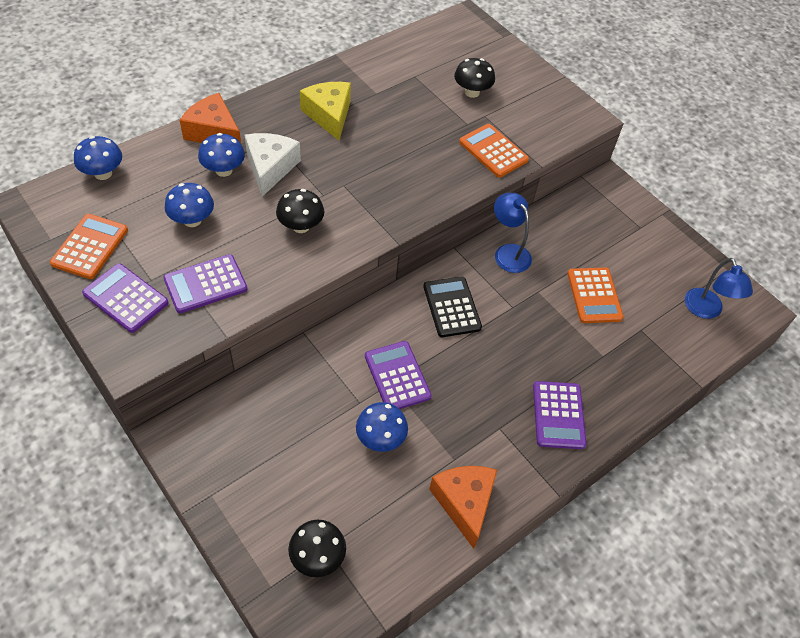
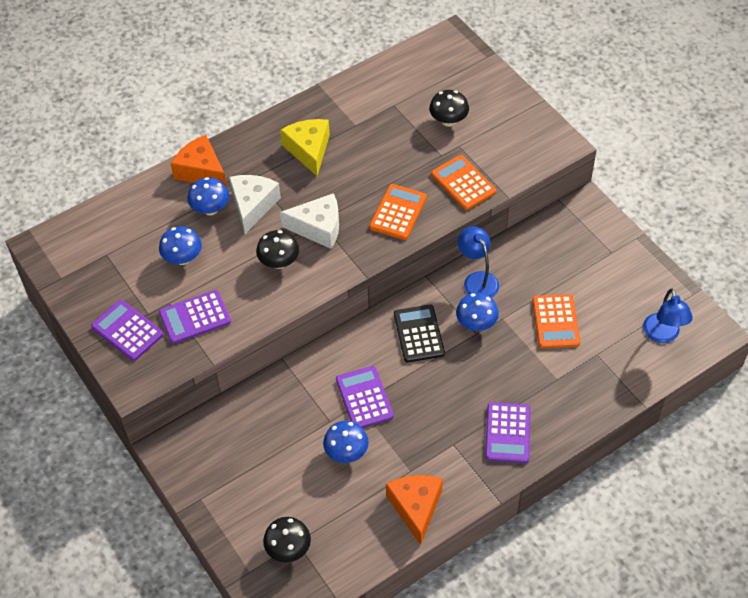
camera: 10 degrees right, 0 degrees up
orange calculator [50,214,128,279] -> orange calculator moved to [369,184,427,240]
blue mushroom [74,136,122,180] -> blue mushroom moved to [456,293,499,331]
none -> white cheese [280,193,339,249]

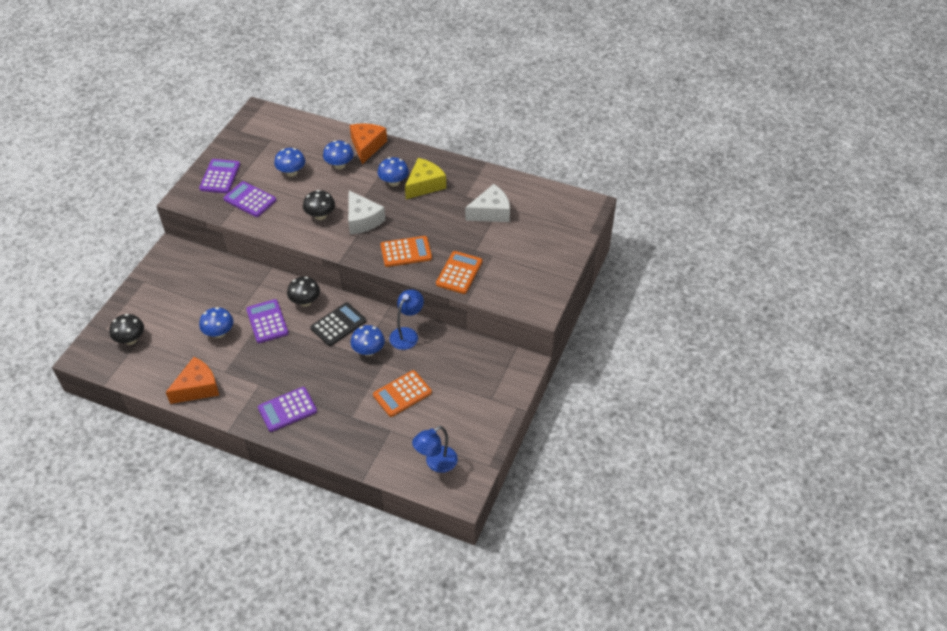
camera: 55 degrees right, 5 degrees down
white cheese [229,175,281,234] -> white cheese moved to [465,184,510,222]
purple calculator [336,366,394,428] -> purple calculator turned 60 degrees counterclockwise [246,299,289,343]
black mushroom [429,90,469,127] -> black mushroom moved to [287,277,320,307]
none -> blue mushroom [378,157,409,187]

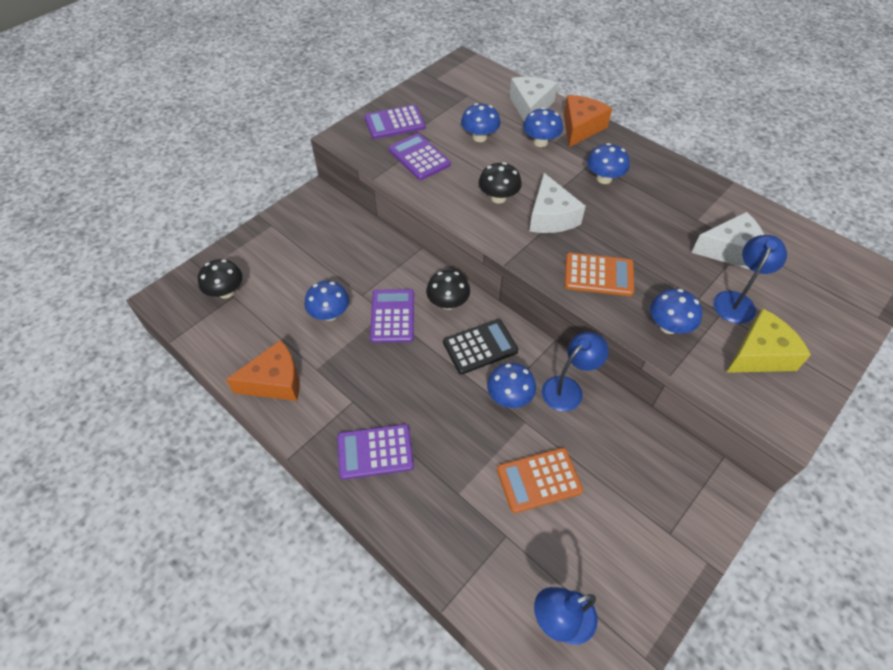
camera: 20 degrees right, 5 degrees up
purple calculator [199,159,240,193] -> purple calculator turned 135 degrees counterclockwise [364,105,426,139]
yellow cheese [405,158,446,199] -> yellow cheese moved to [726,309,811,373]
orange calculator [436,251,482,294] -> blue mushroom [650,289,702,334]
none -> white cheese [510,77,557,122]
none -> blue lamp [713,235,787,324]

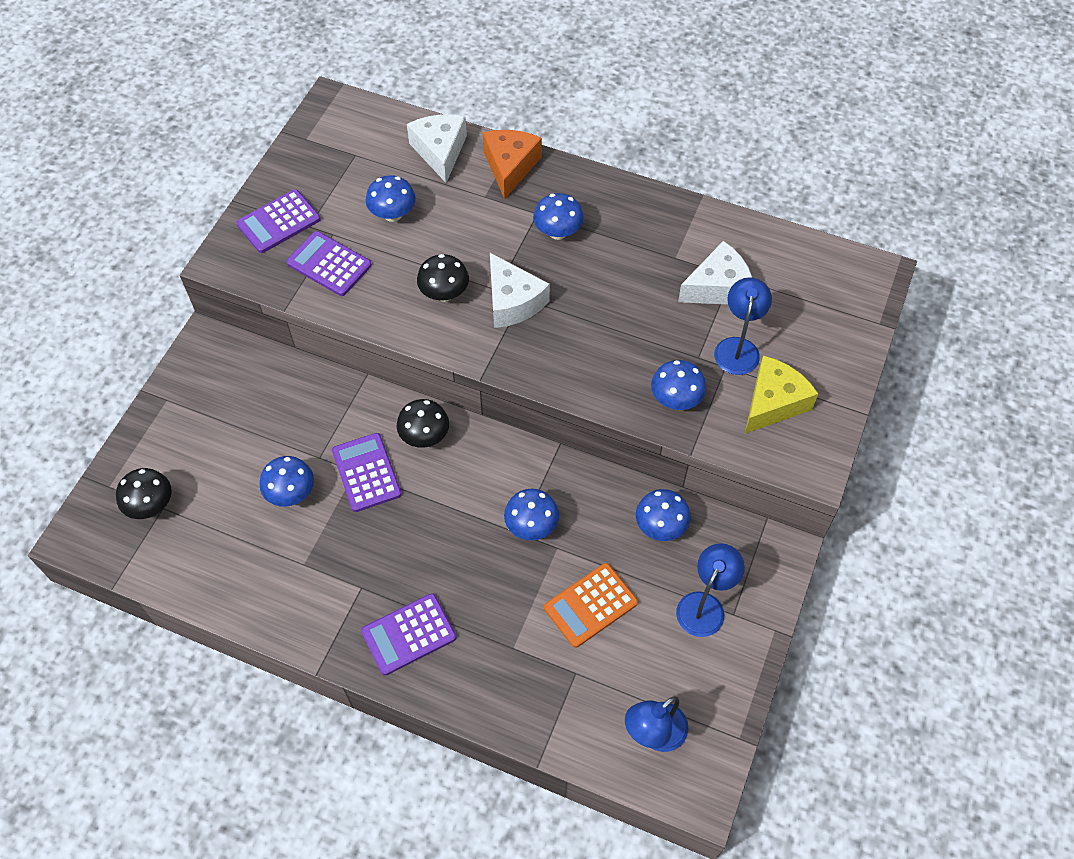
camera: 20 degrees left, 5 degrees up
orange cheese [226,340,299,401] -> none
black calculator [443,319,518,374] -> none
blue mushroom [523,107,563,147] -> blue mushroom moved to [636,489,691,541]
blue lamp [542,332,609,411] -> blue lamp moved to [676,543,745,637]
orange calculator [565,253,634,296] -> none

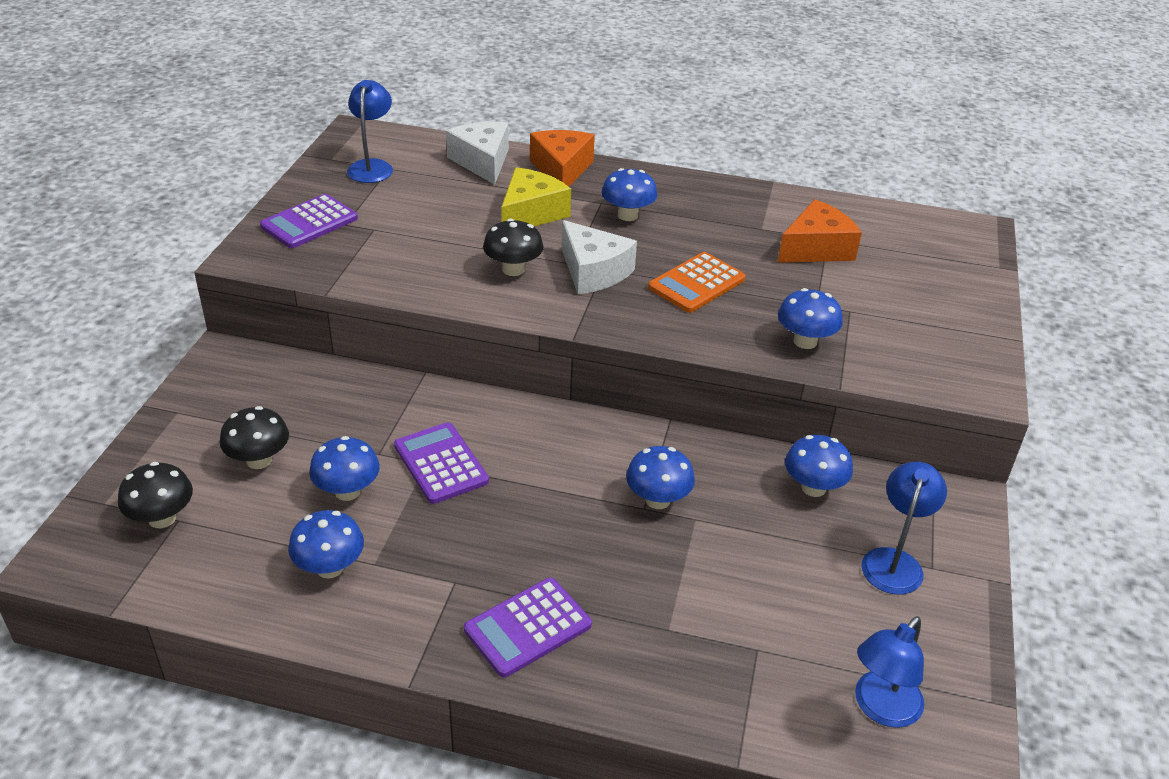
camera: 10 degrees left, 20 degrees down
purple calculator [286,231,372,296] -> none
blue mushroom [366,175,416,222] -> blue mushroom moved to [288,510,364,579]
black mushroom [396,399,449,448] -> black mushroom moved to [220,406,289,469]
orange calculator [544,563,638,648] -> orange calculator moved to [648,252,746,313]
white cheese [678,241,752,304] -> orange cheese [778,199,862,263]
blue lamp [714,277,772,375] -> blue lamp moved to [347,80,393,183]
yellow cheese [745,355,819,434] -> yellow cheese moved to [501,167,571,226]

